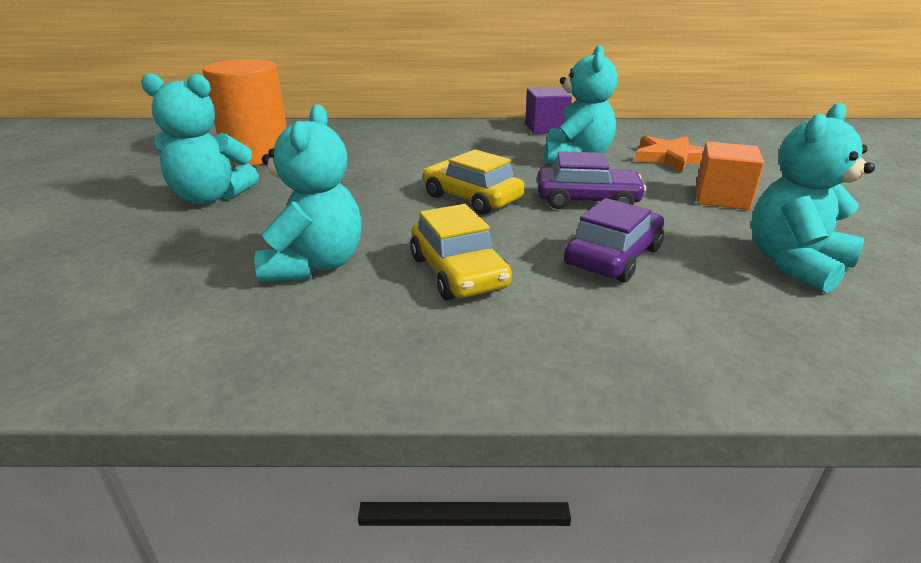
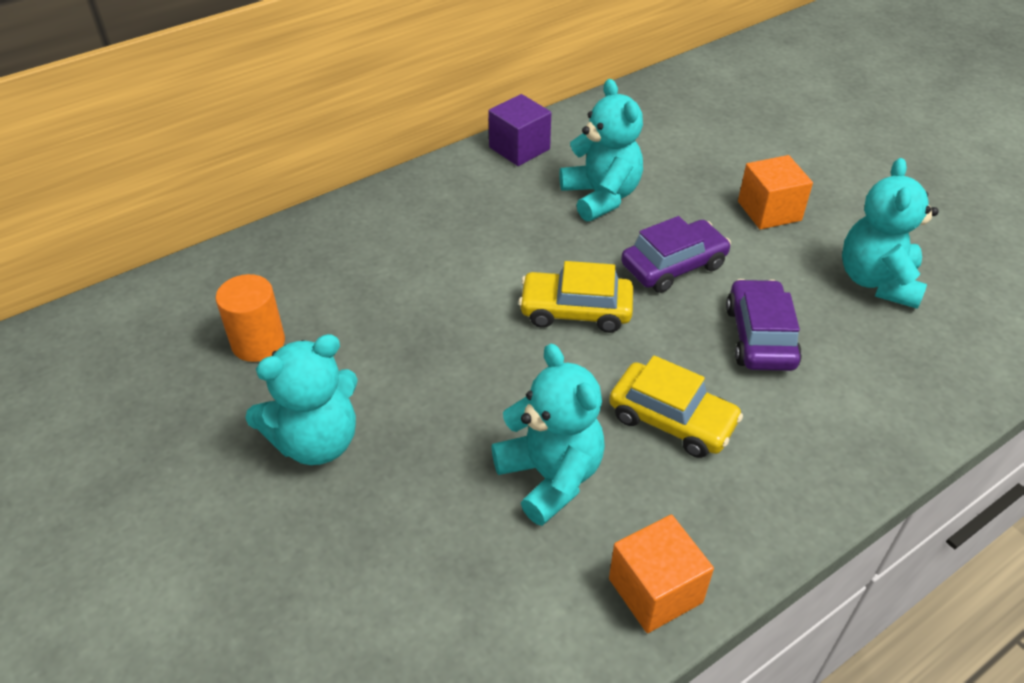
camera: 35 degrees left, 15 degrees up
orange cylinder [203,59,287,165] -> orange cylinder [216,274,285,362], size x0.60
orange star [634,136,704,172] -> none
none -> orange cube [609,515,714,633]

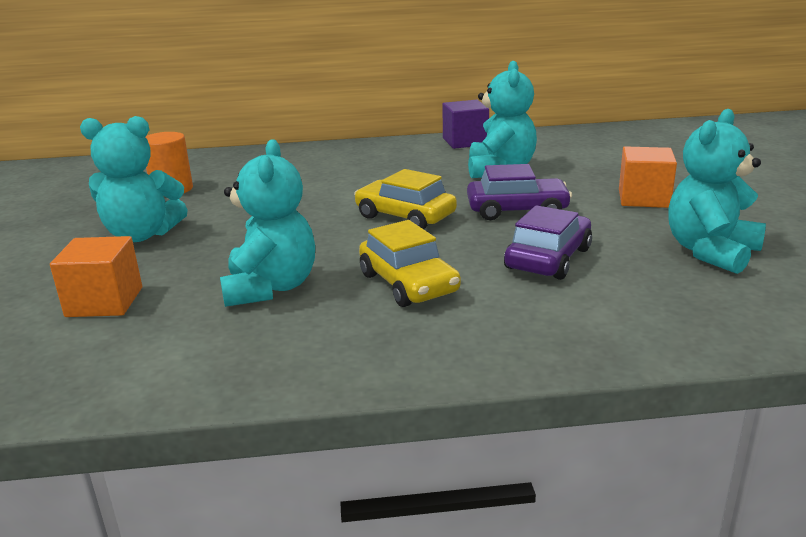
camera: 30 degrees right, 20 degrees down
orange cube [609,515,714,633] -> orange cube moved to [50,236,142,317]

